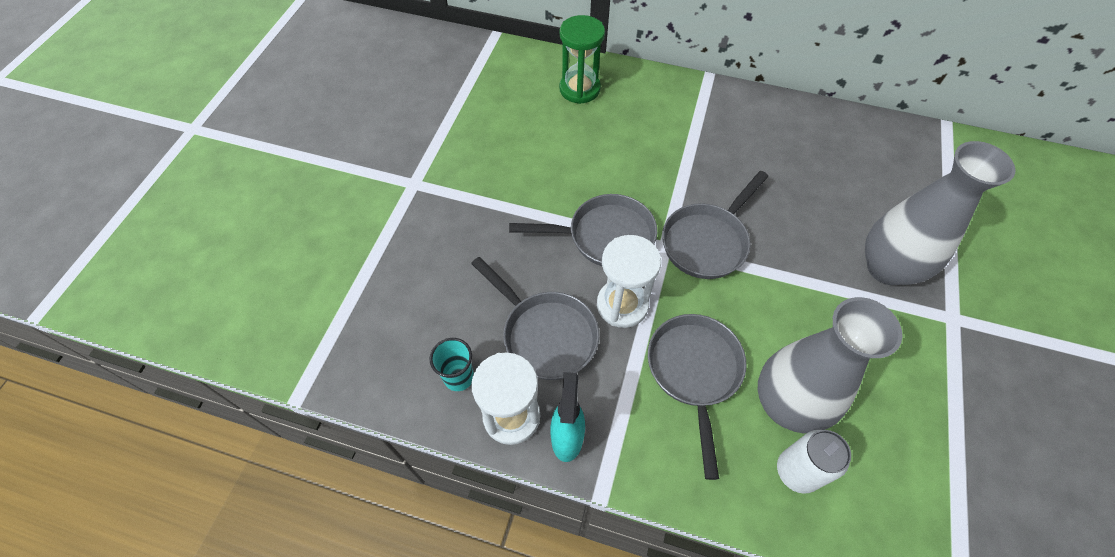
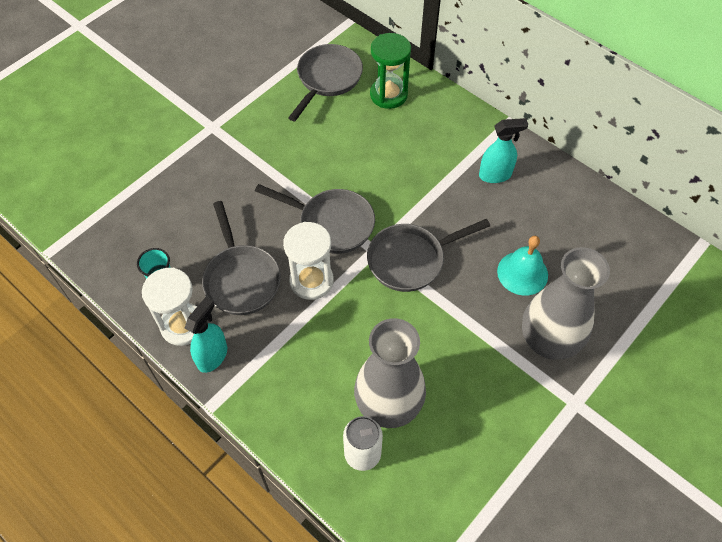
camera: 25 degrees right, 0 degrees up
grey pan [648,314,747,480] -> grey pan moved to [288,44,363,121]
none -> turquoise spray bottle [479,118,528,183]
none -> turquoise bell [497,236,548,296]

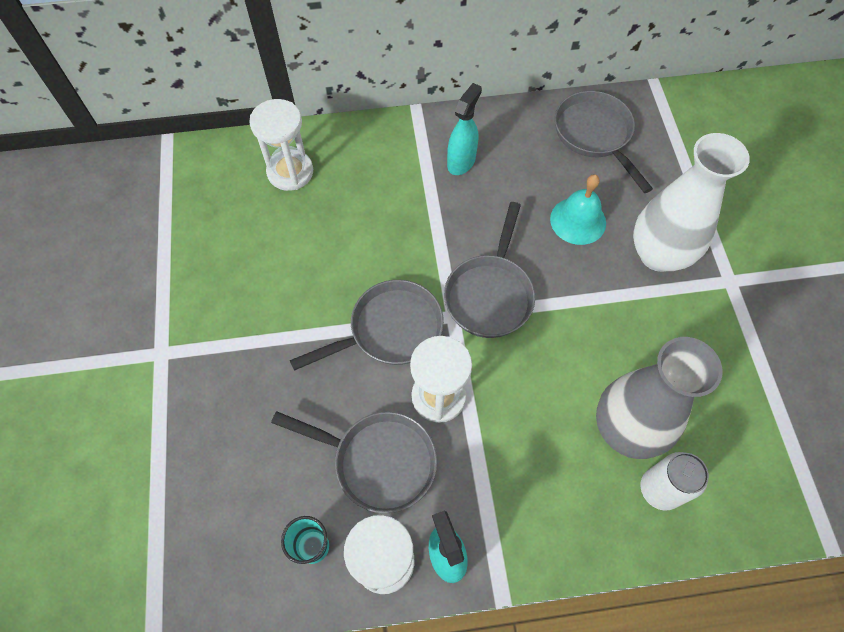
camera: 50 degrees left, 5 degrees up
grey pan [288,44,363,121] -> grey pan moved to [555,91,653,193]
green hourglass [370,33,411,109] -> white hourglass [249,99,313,191]
grey vase [522,247,610,360] -> white vase [633,133,750,272]

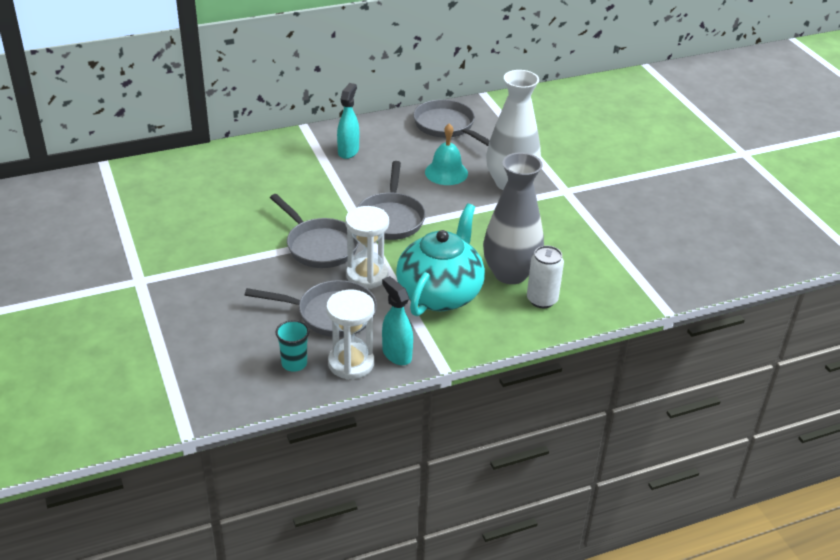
camera: 15 degrees left, 25 degrees down
white hourglass [249,99,313,191] -> none
grey pan [290,280,444,371] -> grey pan turned 90 degrees clockwise [270,194,359,268]
none -> turquoise teapot [396,204,485,316]

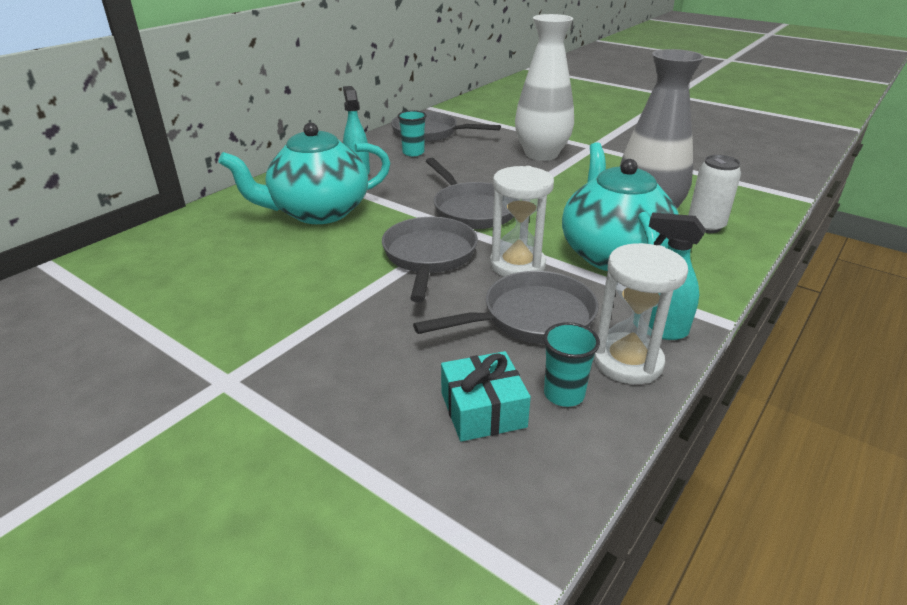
camera: 30 degrees left, 5 degrees down
grey pan [270,194,359,268] -> grey pan turned 105 degrees counterclockwise [382,217,478,302]
turquoise bell [425,123,468,185] -> none
none -> turquoise teapot [218,122,390,224]
none -> turquoise cup [397,110,427,156]
none -> turquoise gift [441,351,531,442]

